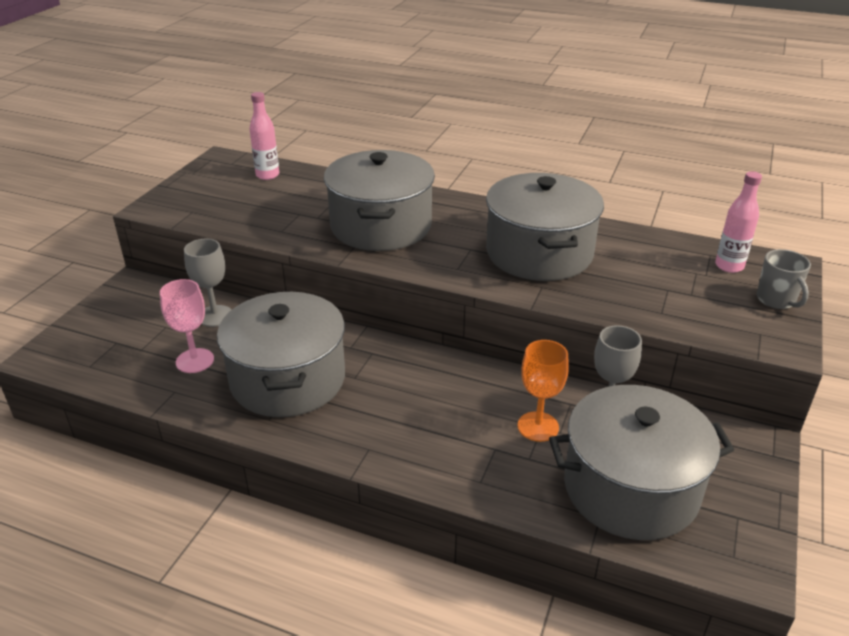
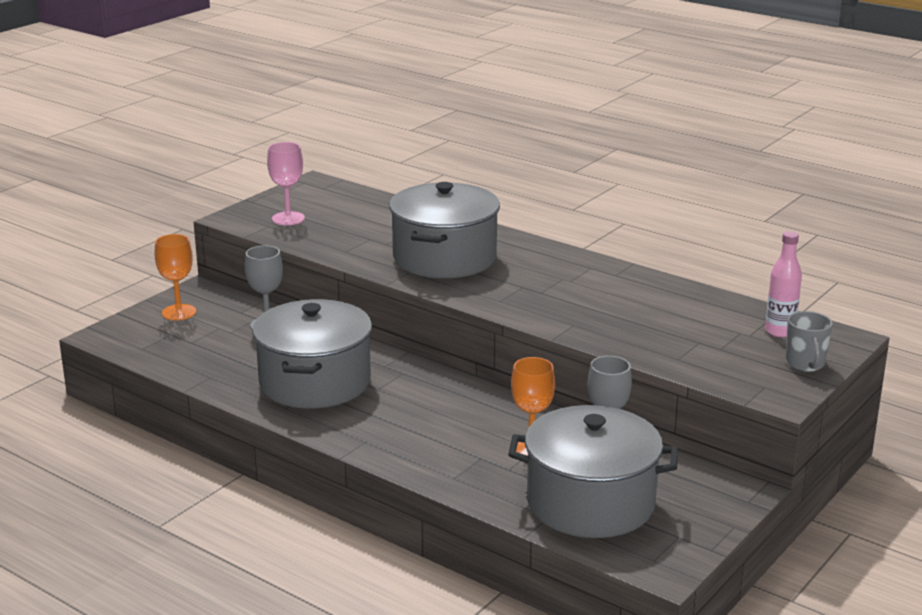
camera: 15 degrees right, 10 degrees down
pink goblet [160,279,214,373] -> pink goblet moved to [267,142,305,225]
pink bottle [249,92,279,180] -> none
grey pot [486,173,604,281] -> none
none -> orange goblet [155,234,196,321]

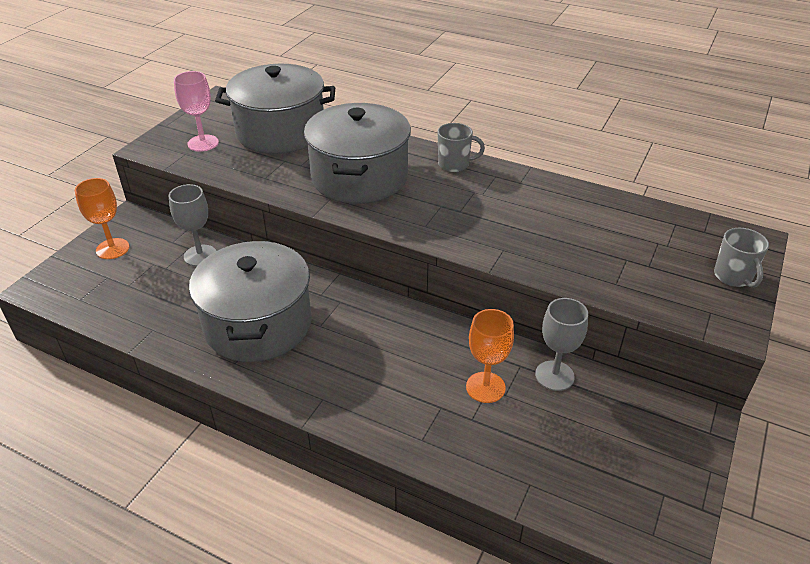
camera: 10 degrees left, 15 degrees up
grey pot [508,405,678,538] -> grey pot moved to [215,64,335,154]
pink bottle [765,231,802,337] -> none
none -> grey mug [438,123,485,172]

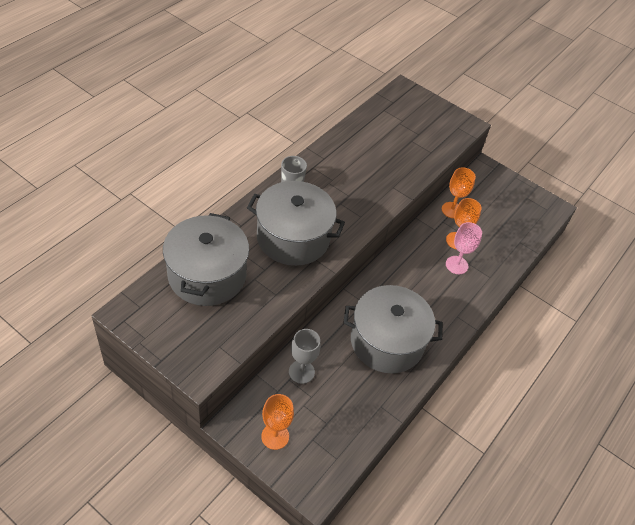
camera: 85 degrees left, 10 degrees up
pink goblet [174,71,219,152] -> pink goblet moved to [446,222,482,274]
grey goblet [535,298,588,391] -> orange goblet [442,167,476,218]
grey mug [714,228,769,288] -> none

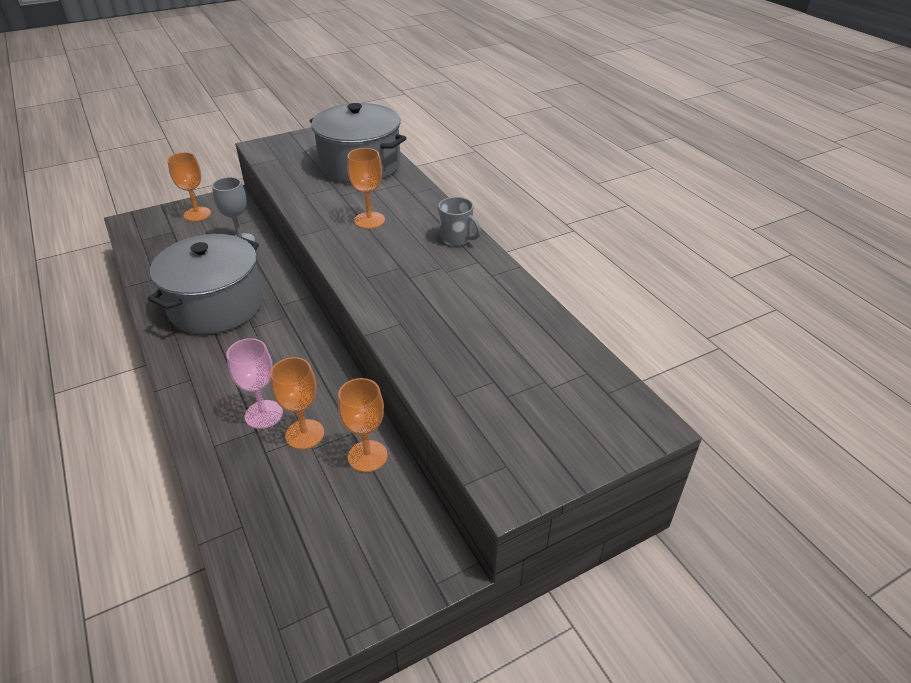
camera: 120 degrees right, 10 degrees down
grey pot [247,181,345,266] -> orange goblet [347,148,385,229]

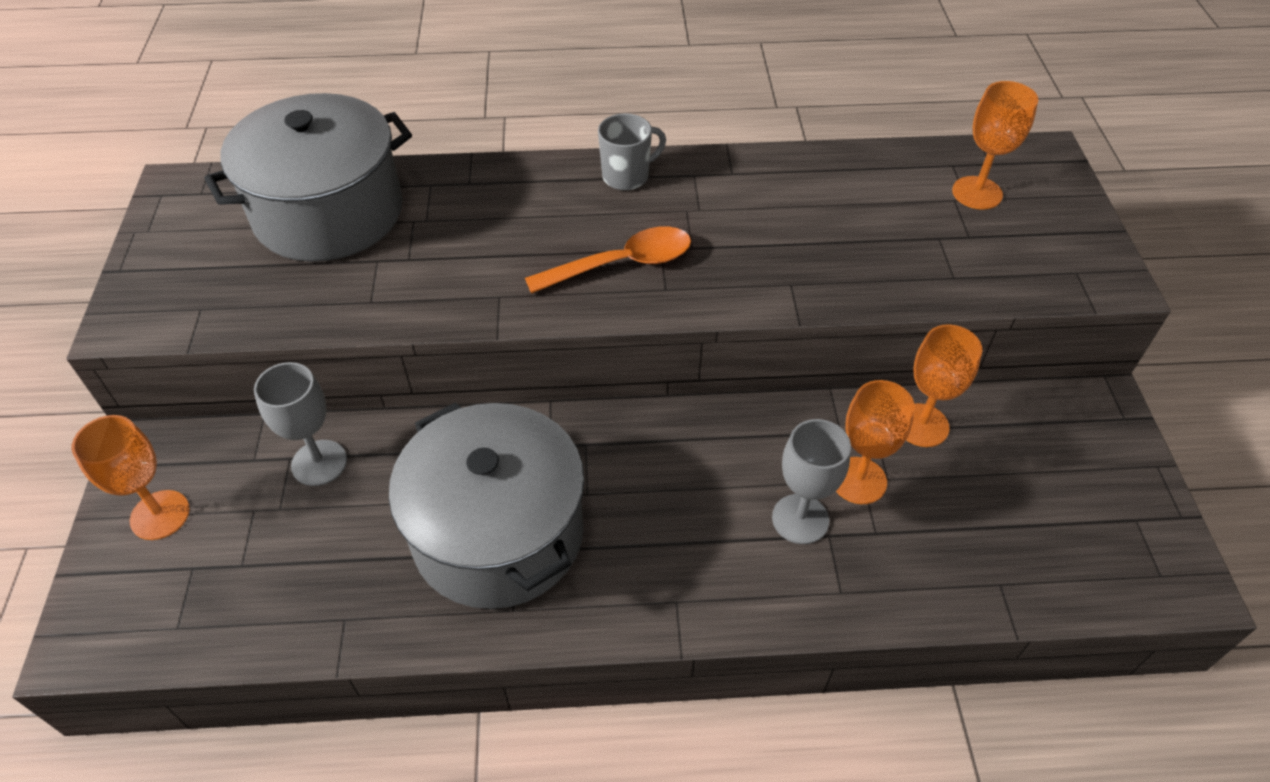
camera: 65 degrees left, 10 degrees up
pink goblet [227,338,283,429] -> grey goblet [772,419,851,544]
orange goblet [347,148,385,229] -> orange goblet moved to [952,81,1038,210]
none -> orange spoon [525,227,691,294]

